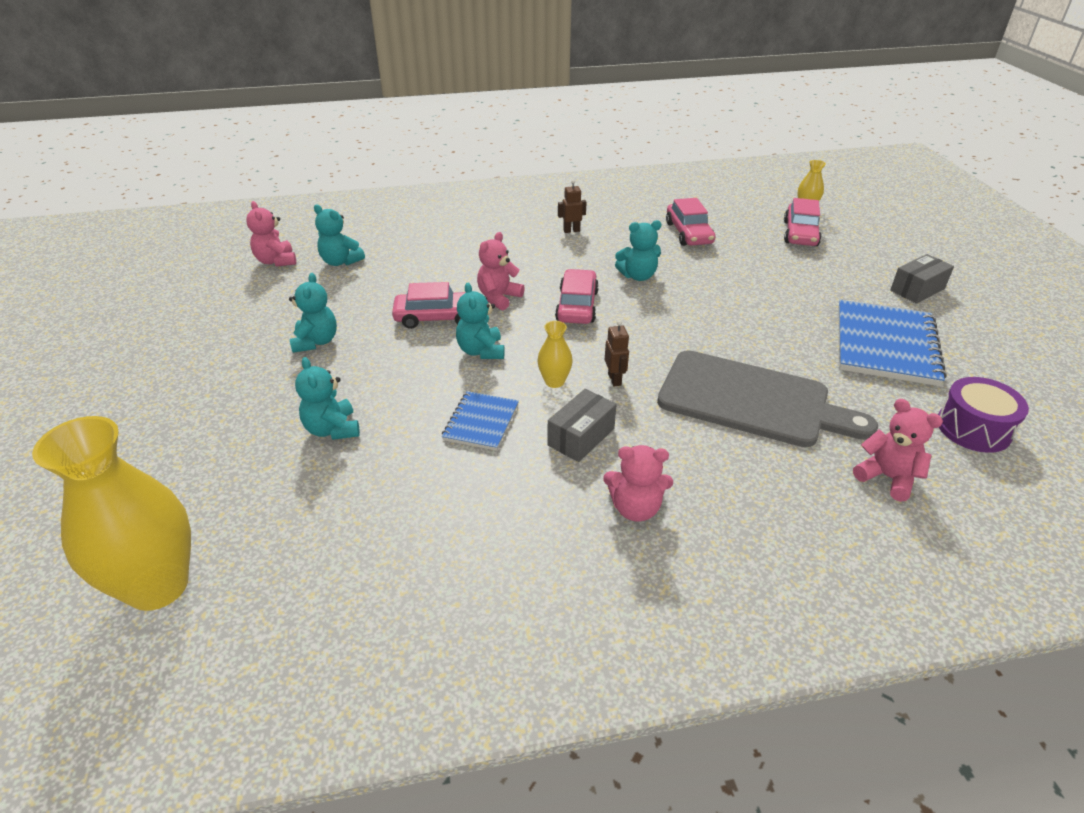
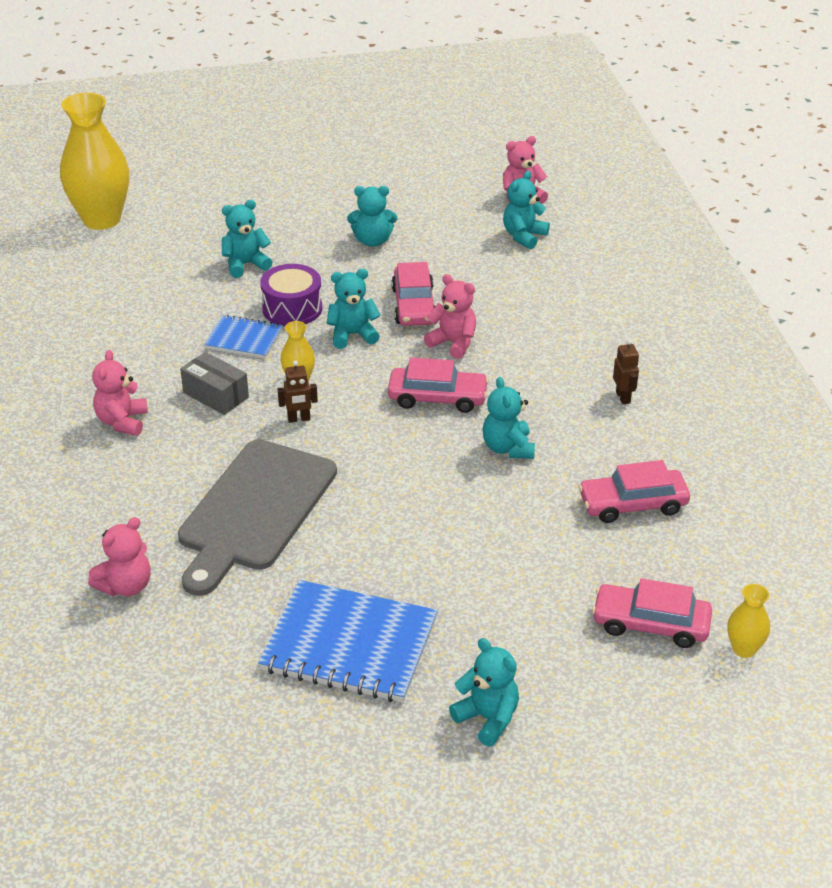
camera: 90 degrees right, 0 degrees up
grey box [890,254,954,304] -> turquoise teddy bear [449,638,519,747]
purple drum [938,377,1029,453] -> purple drum moved to [260,264,322,326]

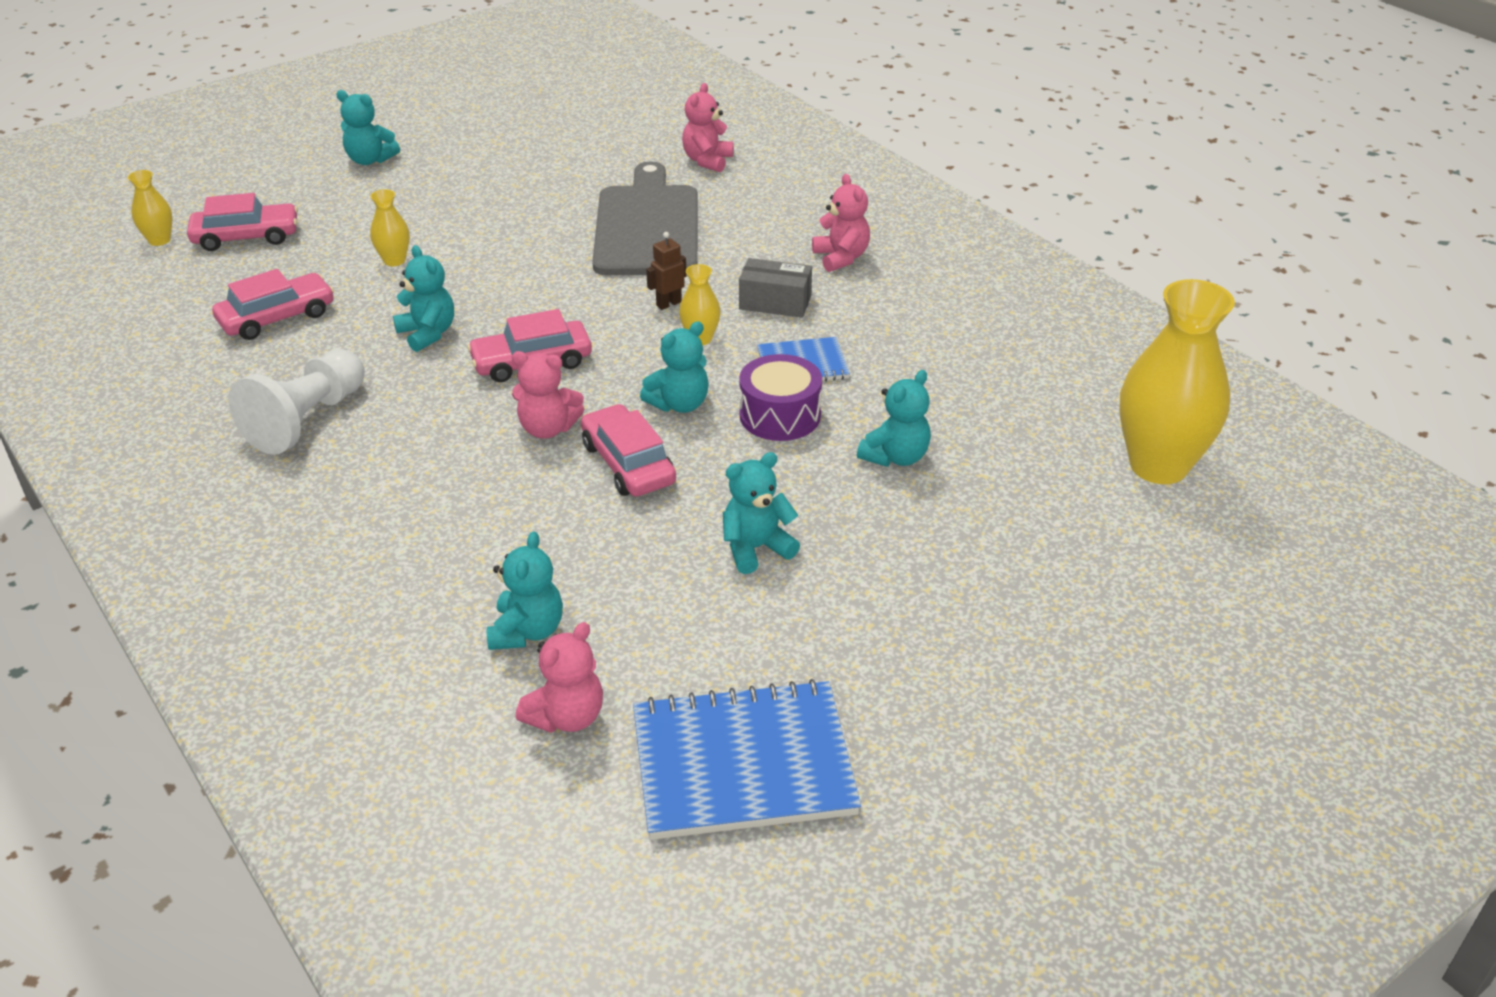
camera: 155 degrees right, 0 degrees up
blue notebook [258,580,438,703] -> blue notebook moved to [633,679,861,840]
brown robot [613,339,639,404] -> white pawn [228,349,365,455]
none -> yellow vase [370,189,410,266]

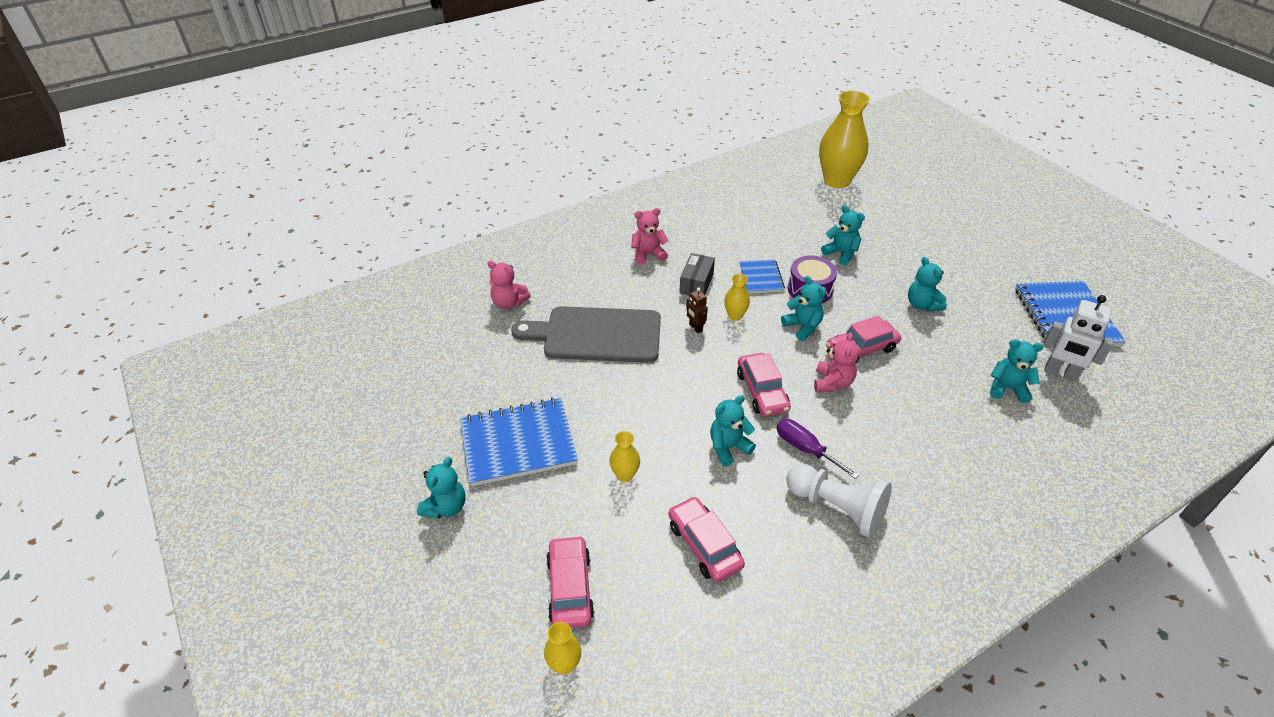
camera: 85 degrees left, 5 degrees up
pink teddy bear [516,622,603,733] -> white robot [1043,295,1114,382]
none -> blue notebook [460,398,578,487]
none -> purple screwdriver [776,419,859,479]

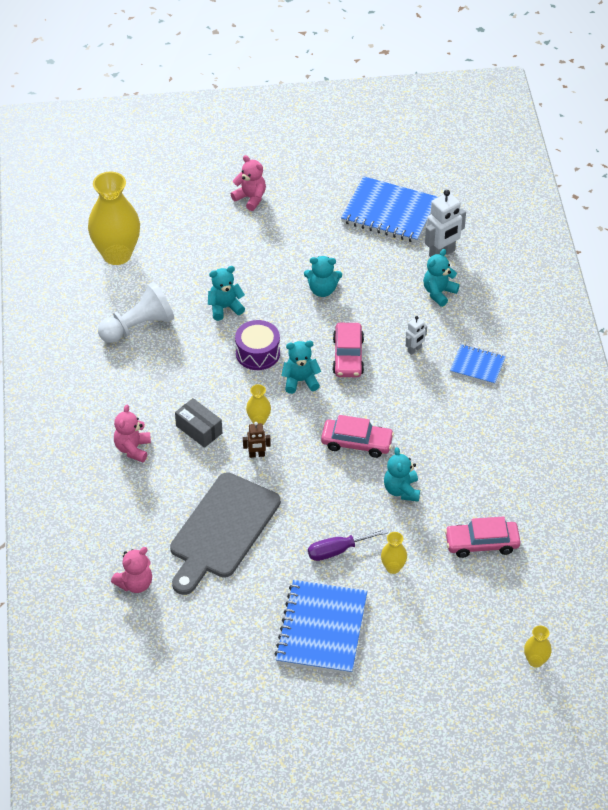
camera: 65 degrees left, 5 degrees up
turquoise teddy bear [417,457,466,519] -> none
pink car [546,535,594,628] -> none
blue notebook [739,259,785,293] -> blue notebook moved to [450,344,506,385]
purple screwdriver [776,419,859,479] -> purple screwdriver moved to [308,529,388,561]
white pawn [786,464,892,538] -> white pawn moved to [98,282,174,343]
pink teddy bear [814,333,859,392] -> pink teddy bear moved to [231,155,266,211]
none -> white robot [405,316,427,355]

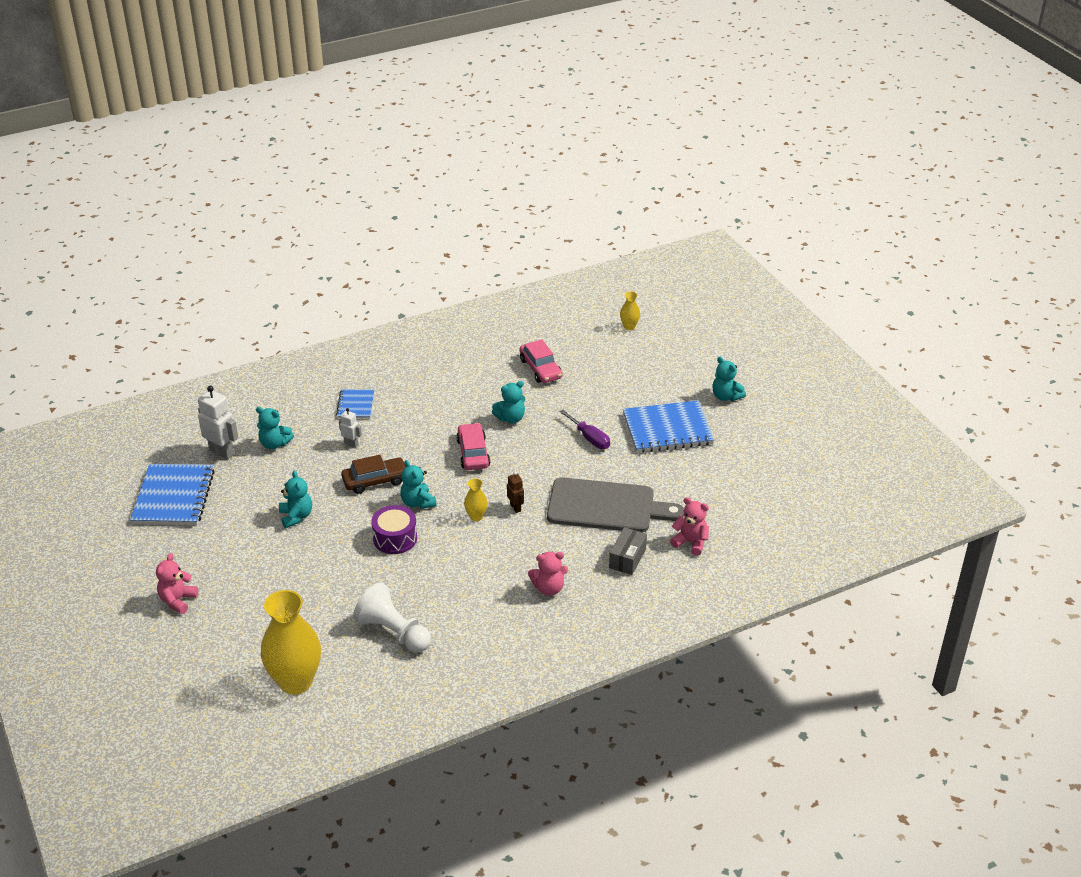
camera: 110 degrees left, 10 degrees down
grey box [175,398,222,448] -> grey box moved to [609,527,647,575]
turquoise teddy bear [208,266,245,321] -> turquoise teddy bear moved to [712,357,746,401]
pink car [333,323,364,377] -> brown car [341,455,406,494]
yellow vase [381,532,407,574] -> none

